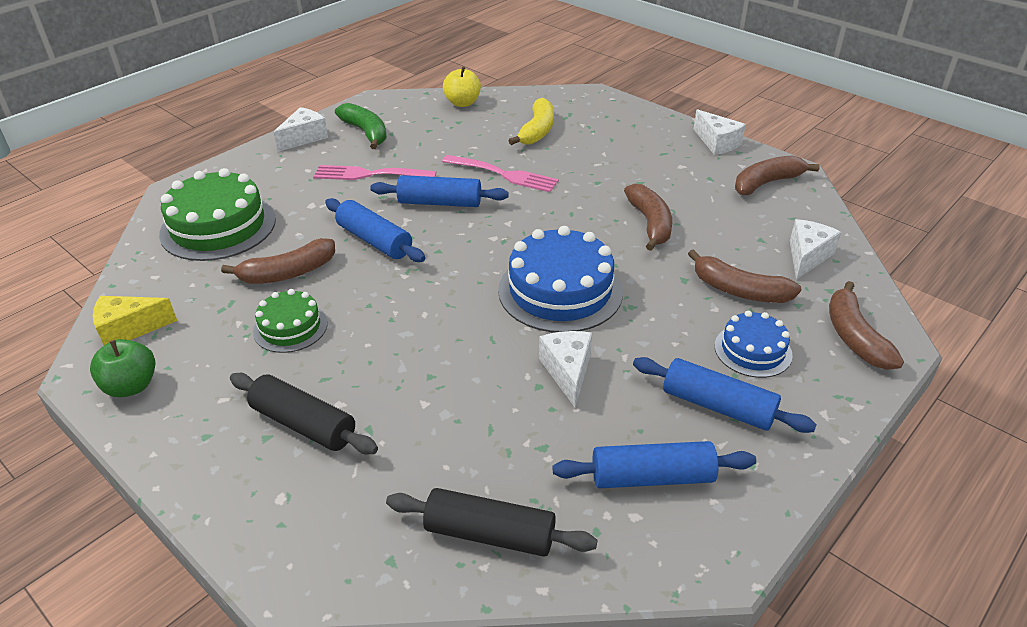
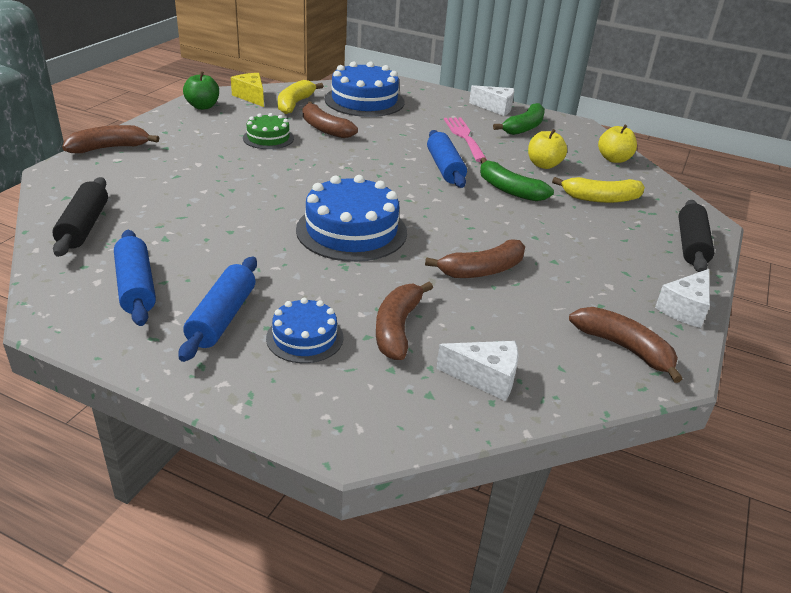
camera: 70 degrees right, 5 degrees down
green cake [159,168,276,261] -> blue cake [325,61,404,117]
black rolling pin [230,373,378,454] -> black rolling pin moved to [678,200,715,272]
blue rolling pin [325,198,425,262] -> none
pink fork [442,155,559,192] -> green banana [480,158,554,201]
white cheese [539,331,592,407] -> none
brown banana [829,281,904,370] -> brown banana moved to [62,125,159,153]
none -> yellow banana [278,80,324,114]
none -> yellow apple [528,129,567,169]

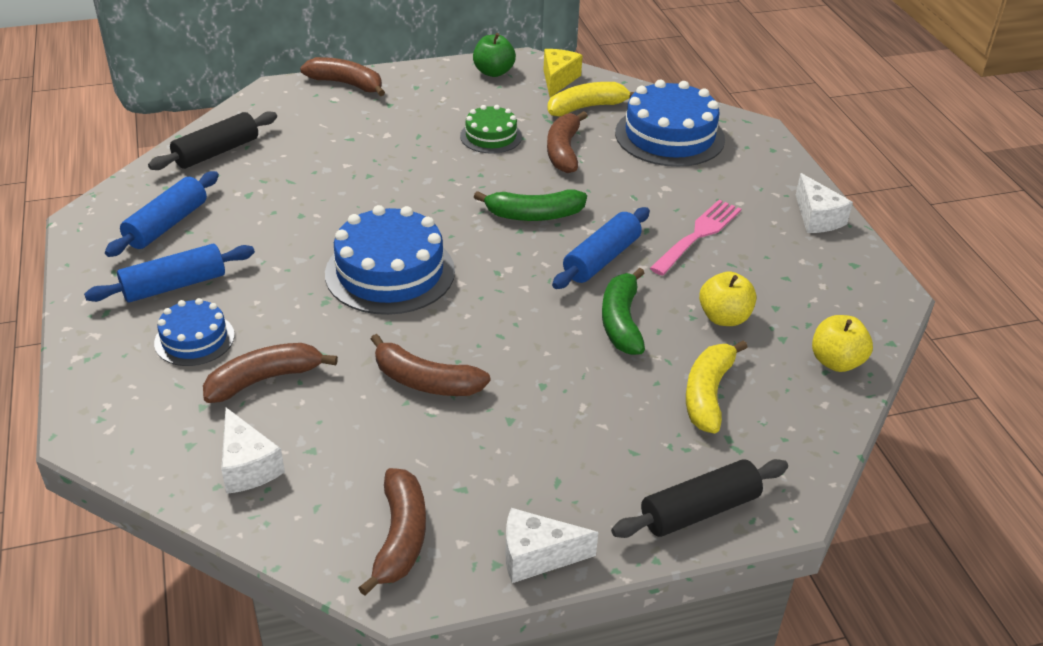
camera: 50 degrees right, 5 degrees up
green banana [493,103,545,135] -> green banana moved to [474,189,587,221]
yellow banana [552,177,645,203] -> yellow banana turned 60 degrees clockwise [686,340,748,434]

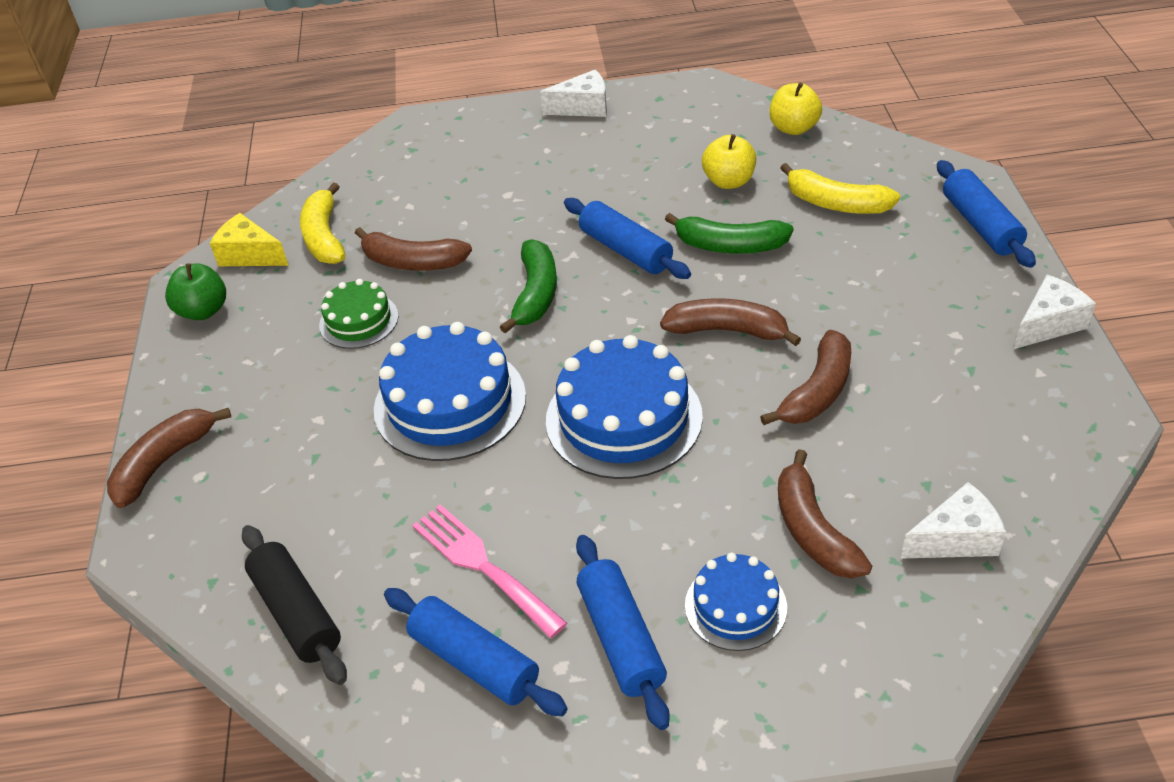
camera: 75 degrees left, 5 degrees up
brown banana [358,468,426,596] -> brown banana moved to [660,298,801,346]
white cheese [505,508,598,583] -> white cheese turned 135 degrees counterclockwise [1014,275,1096,349]
black rolling pin [611,459,788,538] -> blue rolling pin [937,160,1036,268]
blue cake [615,80,725,167] -> blue cake moved to [374,322,526,461]
pink fork [650,200,741,276] -> pink fork moved to [412,505,567,638]

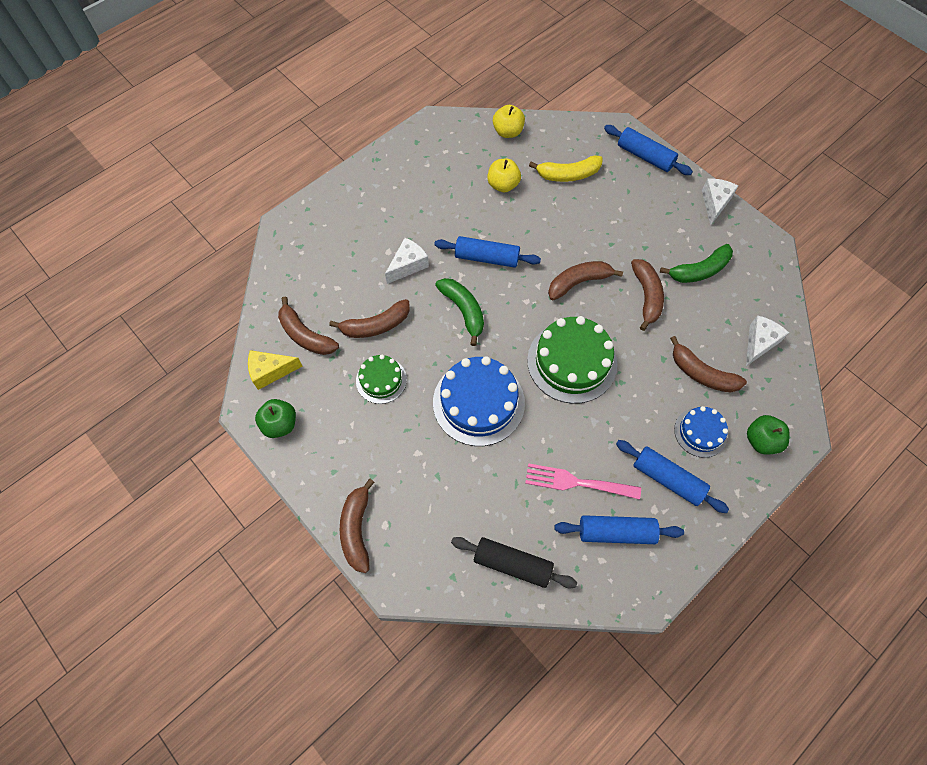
camera: 40 degrees left, 20 degrees up
yellow banana [300,182,346,264] -> brown banana [278,297,339,355]
white cheese [540,70,607,117] -> white cheese moved to [385,238,429,284]
blue cake [546,335,703,479] -> green cake [527,316,617,404]
green banana [665,213,794,254] -> green banana moved to [660,244,733,283]
none -> green apple [747,415,790,455]

